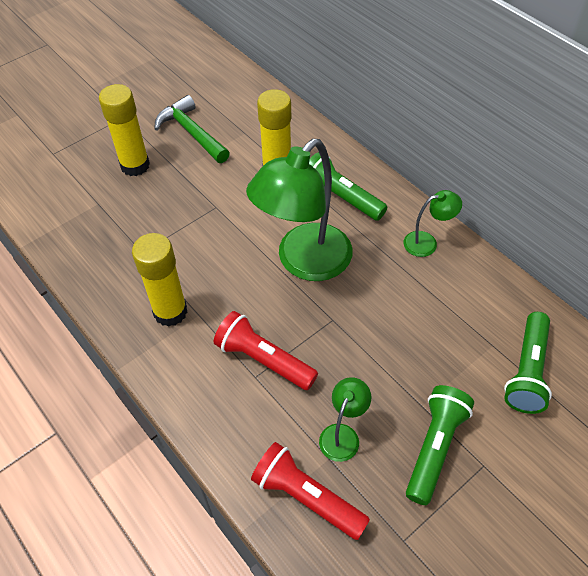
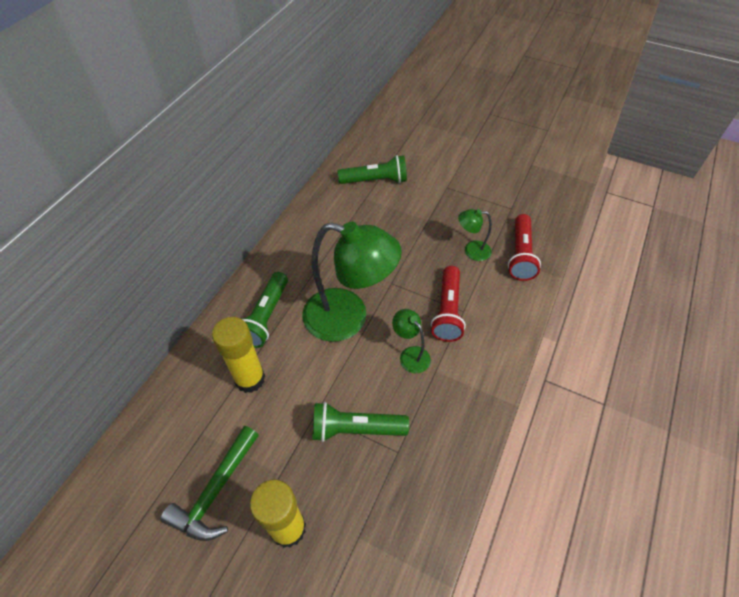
camera: 115 degrees left, 0 degrees up
yellow glue stick [132,233,187,327] -> none
green lamp [403,190,462,257] -> green lamp moved to [392,309,431,373]
green flashlight [406,385,474,505] -> green flashlight moved to [312,402,409,442]

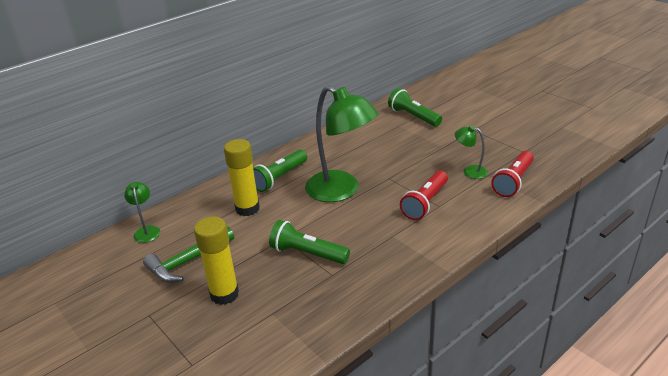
camera: 25 degrees right, 20 degrees down
green flashlight [338,155,407,184] -> green flashlight turned 150 degrees counterclockwise [388,88,442,127]
green lamp [392,309,431,373] -> green lamp moved to [124,182,160,243]

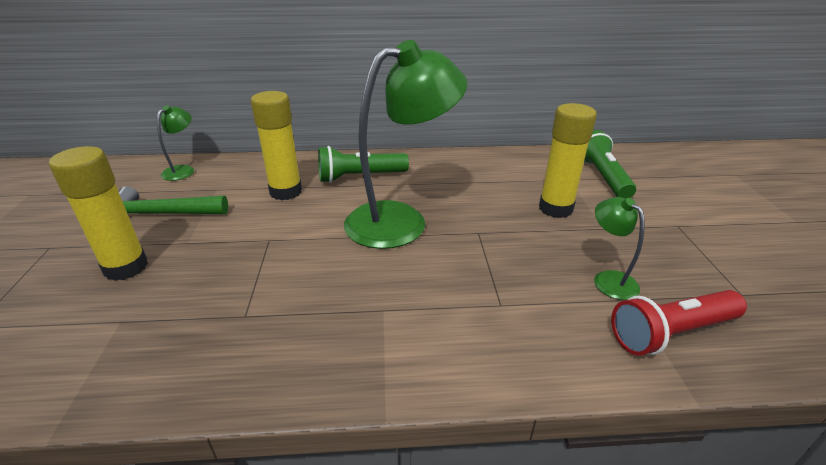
camera: 35 degrees right, 0 degrees up
green flashlight [269,220,350,264] -> none
green lamp [305,85,378,202] -> green lamp turned 105 degrees counterclockwise [344,40,467,249]
red flashlight [400,171,448,220] -> none
none -> yellow glue stick [539,103,597,218]

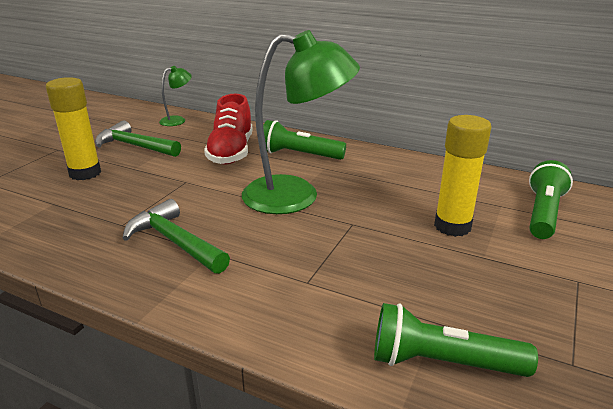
camera: 30 degrees right, 5 degrees down
yellow glue stick [251,91,302,200] -> red shoe [204,94,253,165]
green lamp [594,197,644,300] -> none
red flashlight [611,290,747,356] -> green flashlight [374,303,538,377]
none -> green hammer [122,199,230,274]

